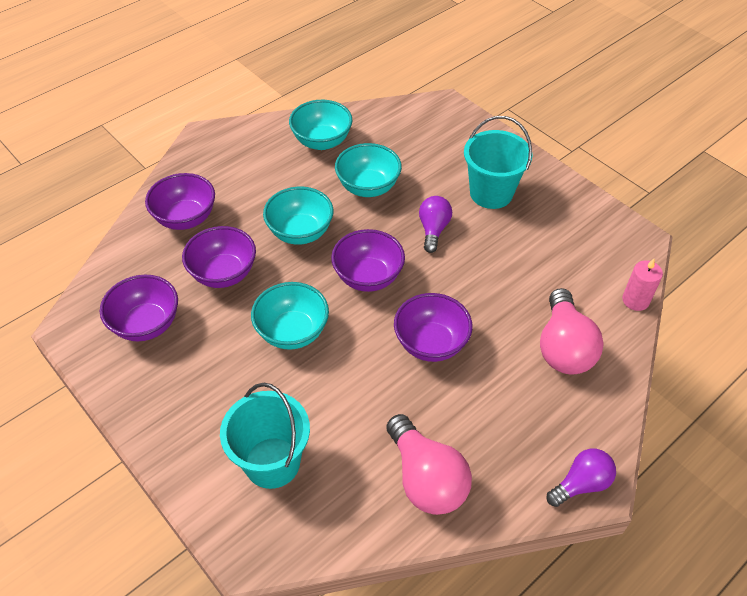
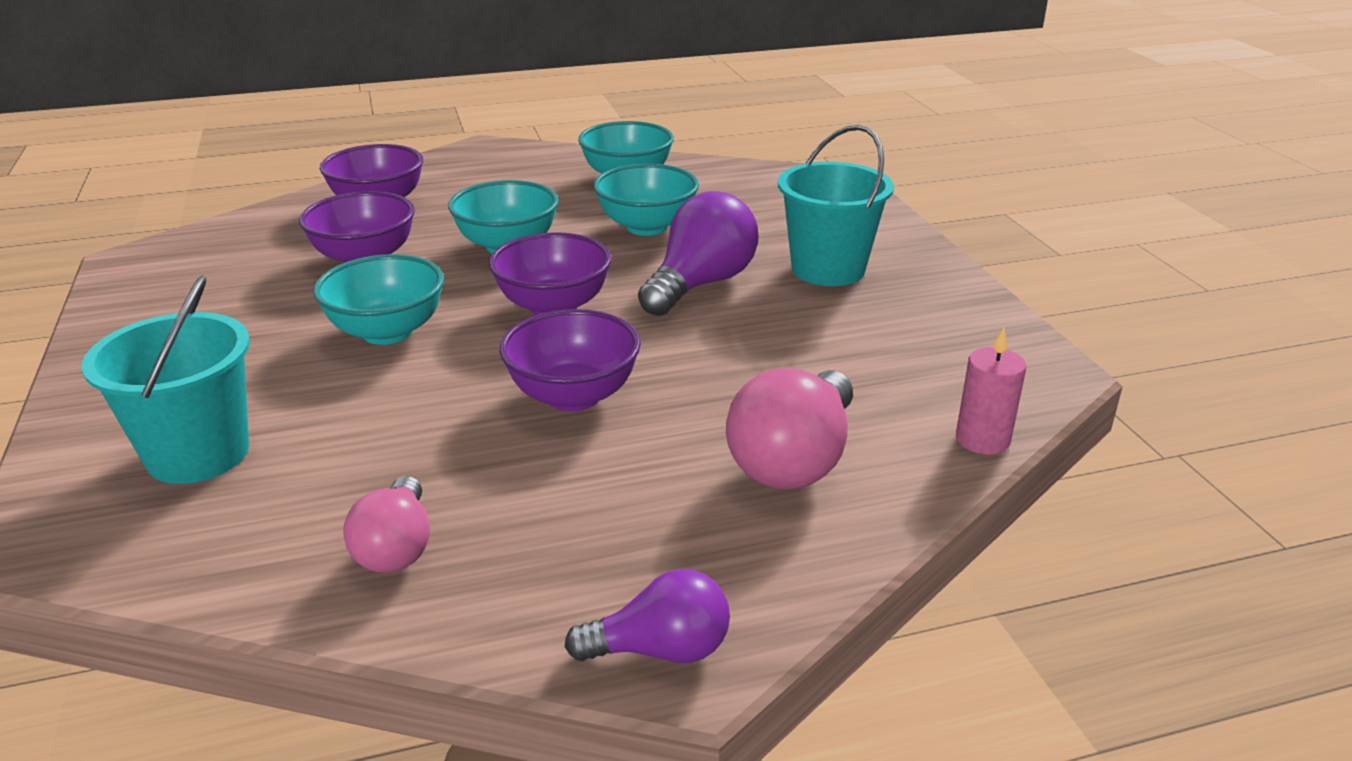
camera: 25 degrees right, 20 degrees down
purple bowl [100,275,178,341] -> none
pink light bulb [386,414,472,515] -> pink light bulb [344,476,430,573], size x0.63
purple light bulb [419,196,452,253] -> purple light bulb [638,191,758,316], size x1.59

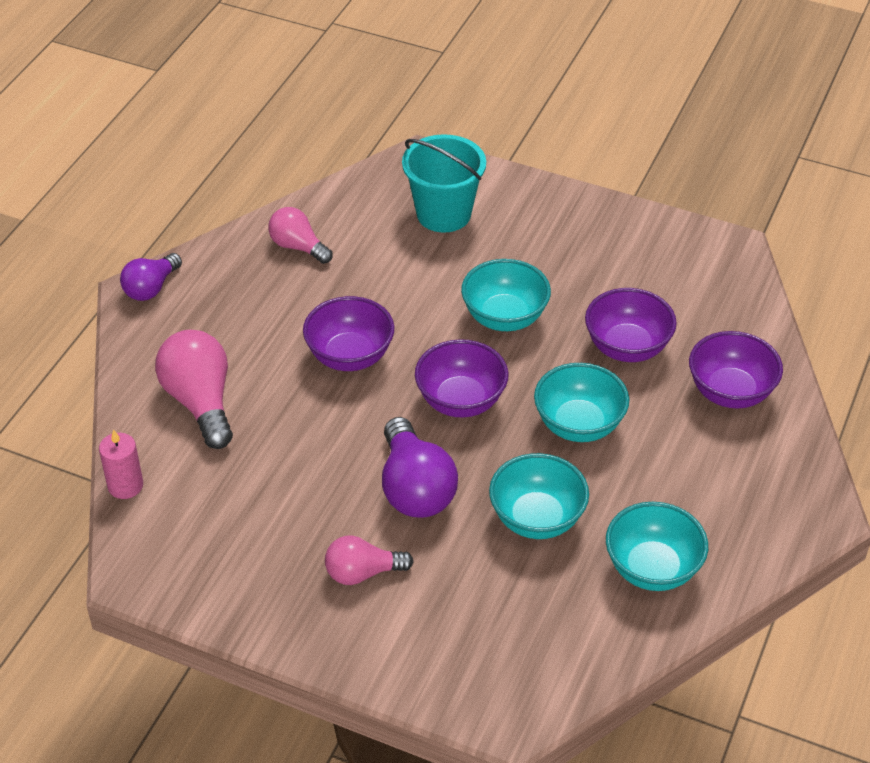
camera: 130 degrees right, 15 degrees up
turquoise bucket [778,125,894,286] -> pink light bulb [325,536,414,585]

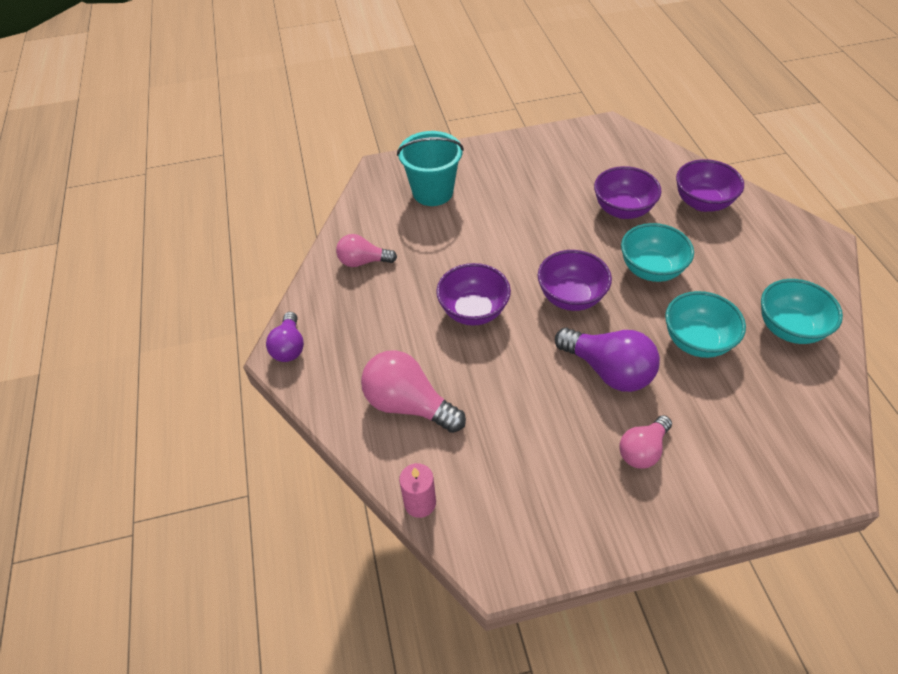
camera: 35 degrees left, 5 degrees up
turquoise bowl [461,259,551,331] -> none

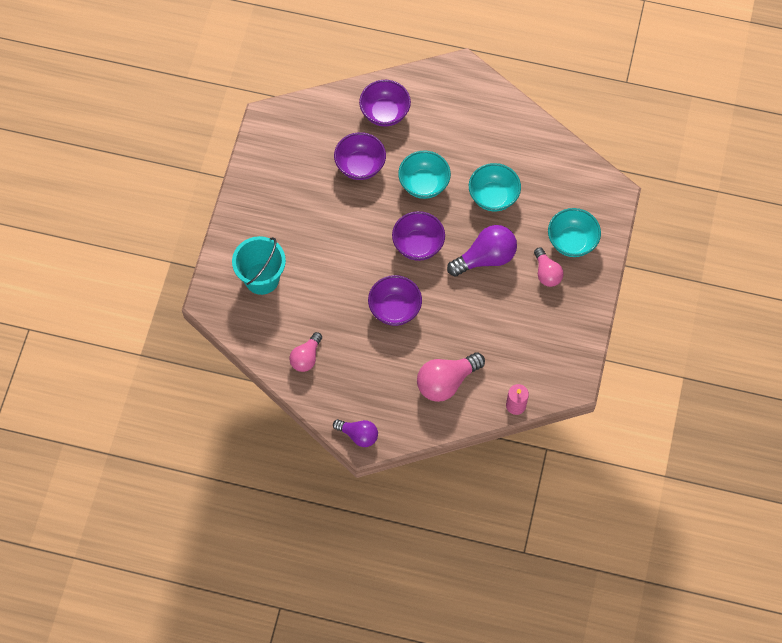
camera: 65 degrees left, 15 degrees up
turquoise bowl [761,279,843,344] -> turquoise bowl moved to [548,208,601,257]

